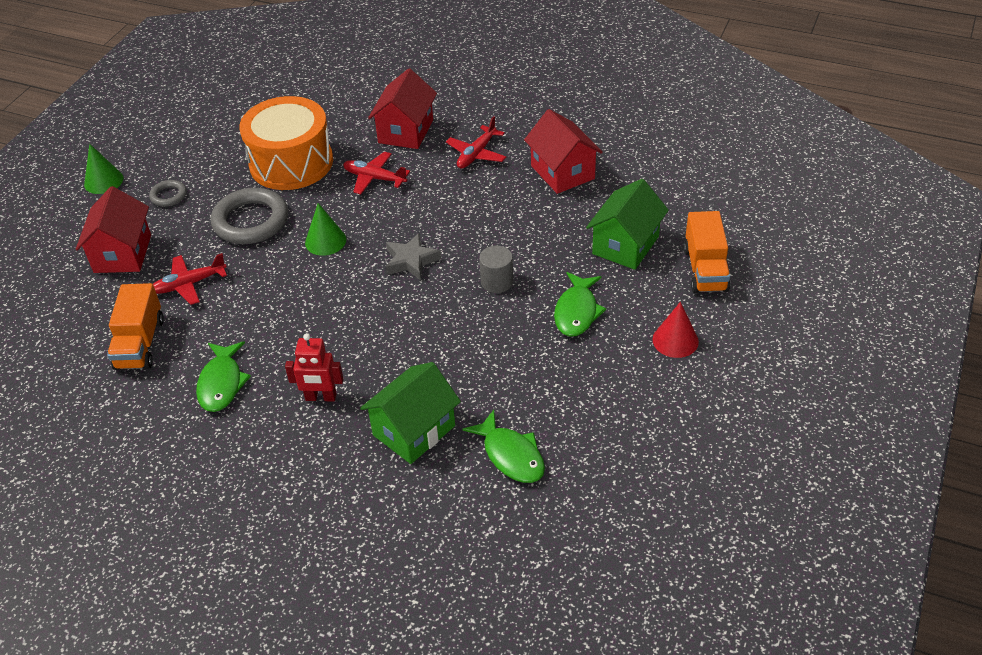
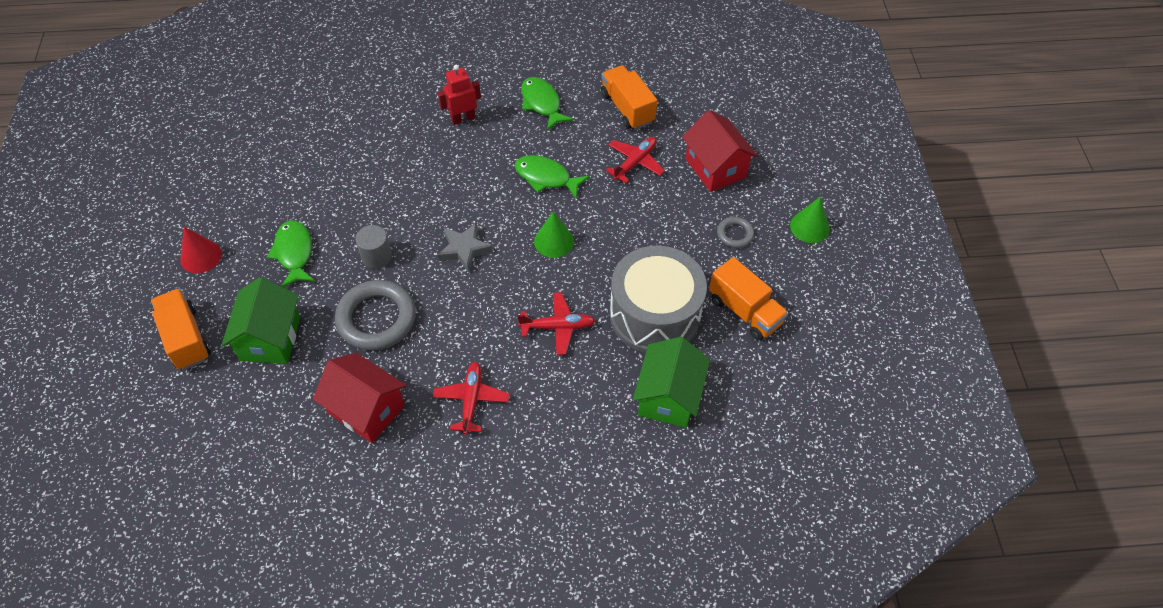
camera: 150 degrees right, 10 degrees up
grey ring [211,188,288,244] -> grey ring moved to [335,280,416,351]
orange drum [239,96,333,190] -> grey drum [610,246,707,353]
green house [360,362,461,464] -> green house moved to [633,337,710,428]
red house [368,68,437,149] -> none
green fish [463,410,545,483] -> green fish moved to [515,155,590,198]
none -> orange truck [709,257,788,341]

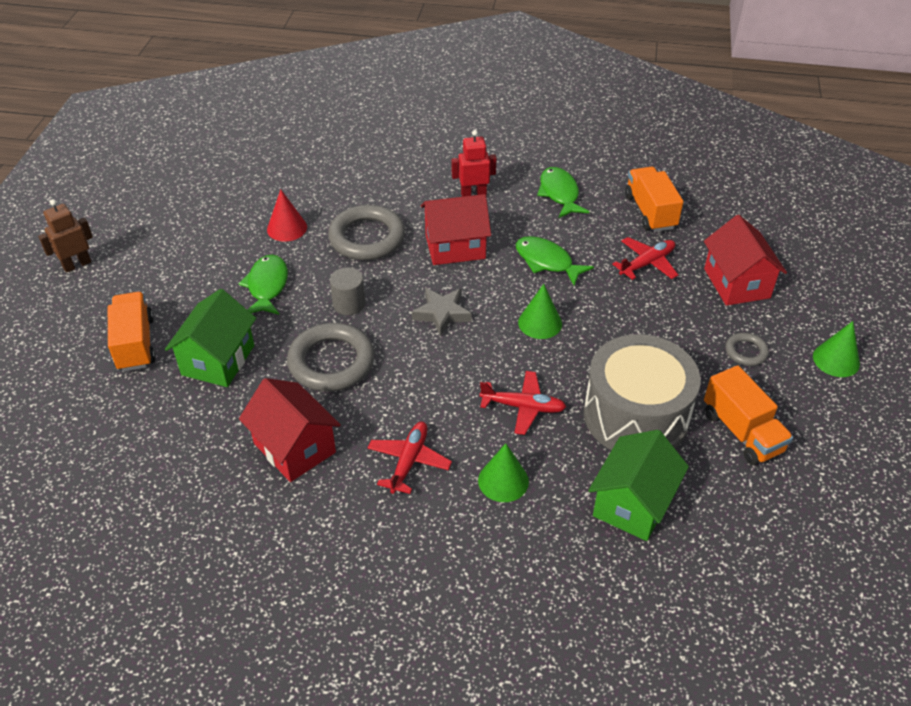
camera: 15 degrees right, 10 degrees down
red cone [180,227,222,273] -> red cone moved to [267,189,307,241]
none -> brown robot [38,199,93,273]
none -> grey ring [328,205,405,260]
none -> red house [421,194,491,265]
none -> green cone [478,443,529,502]

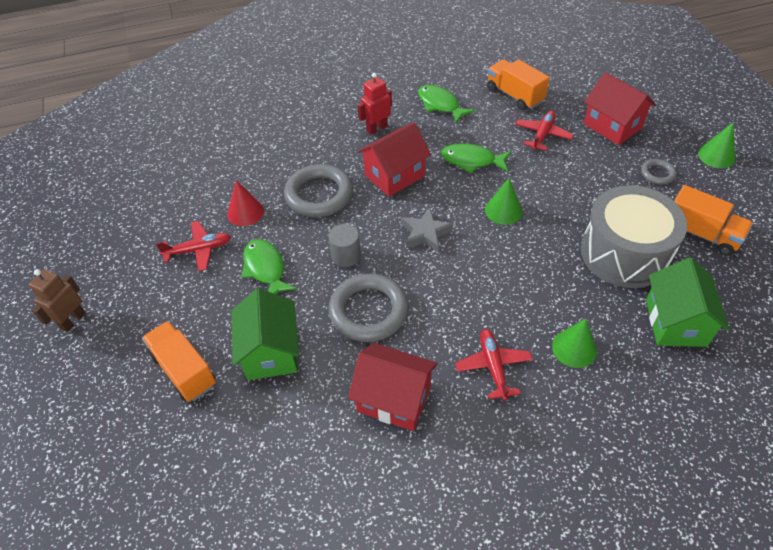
camera: 25 degrees left, 5 degrees up
red plane [479,371,566,435] -> red plane moved to [156,221,231,271]

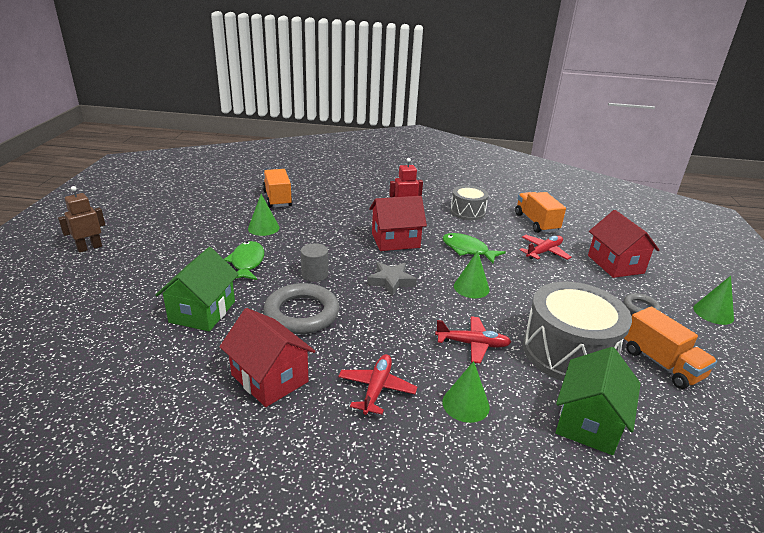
camera: 20 degrees right, 20 degrees down
orange truck [142,321,216,402] -> orange truck moved to [262,169,293,208]
red plane [156,221,231,271] -> red plane moved to [435,316,511,364]
red cone [227,180,264,226] -> green cone [248,194,280,236]
grey ring [284,164,353,217] -> none
green fish [418,85,475,123] -> grey drum [450,185,489,220]

